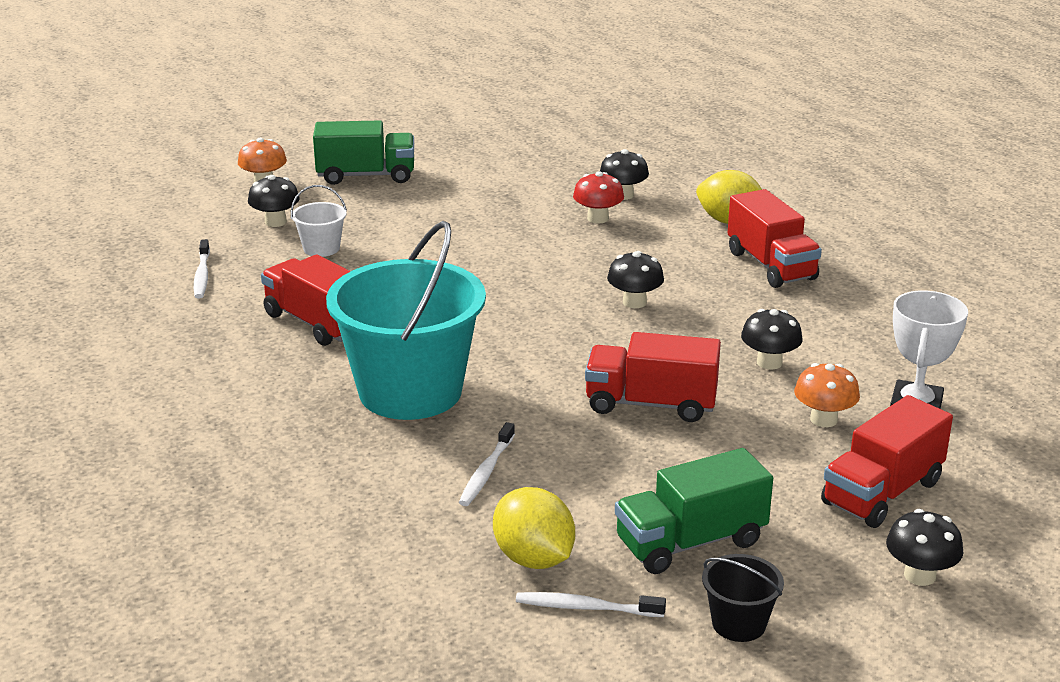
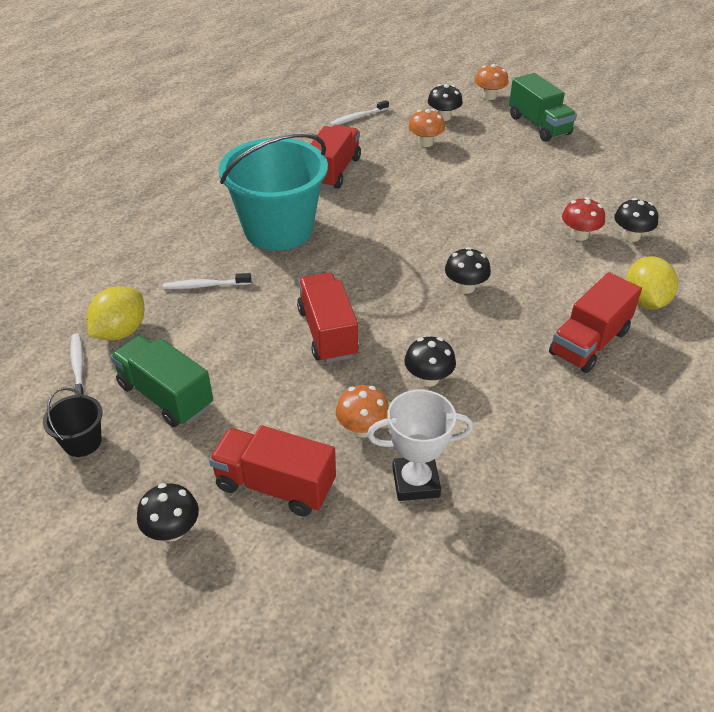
camera: 65 degrees right, 15 degrees up
white bucket [291,185,347,257] -> orange mushroom [408,109,445,147]

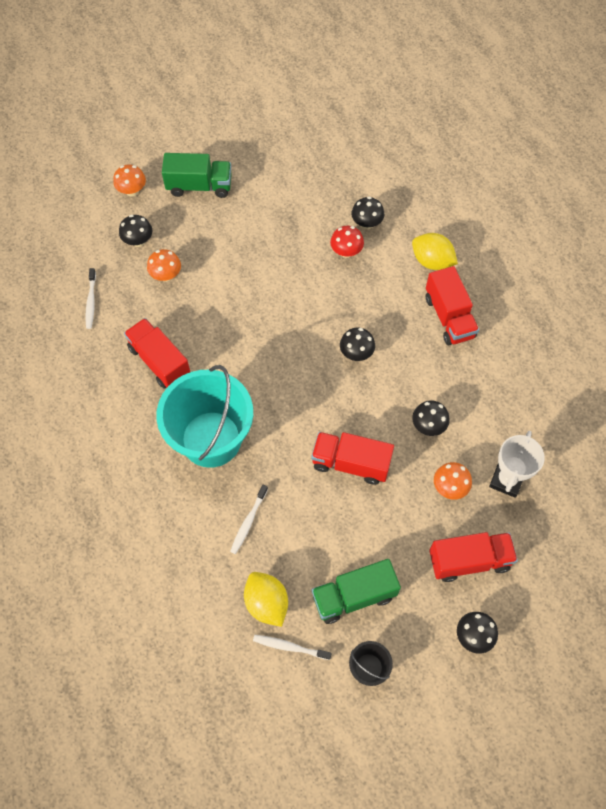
camera: 60 degrees left, 20 degrees up
red truck [209,425,336,517] -> red truck turned 150 degrees counterclockwise [429,532,518,582]

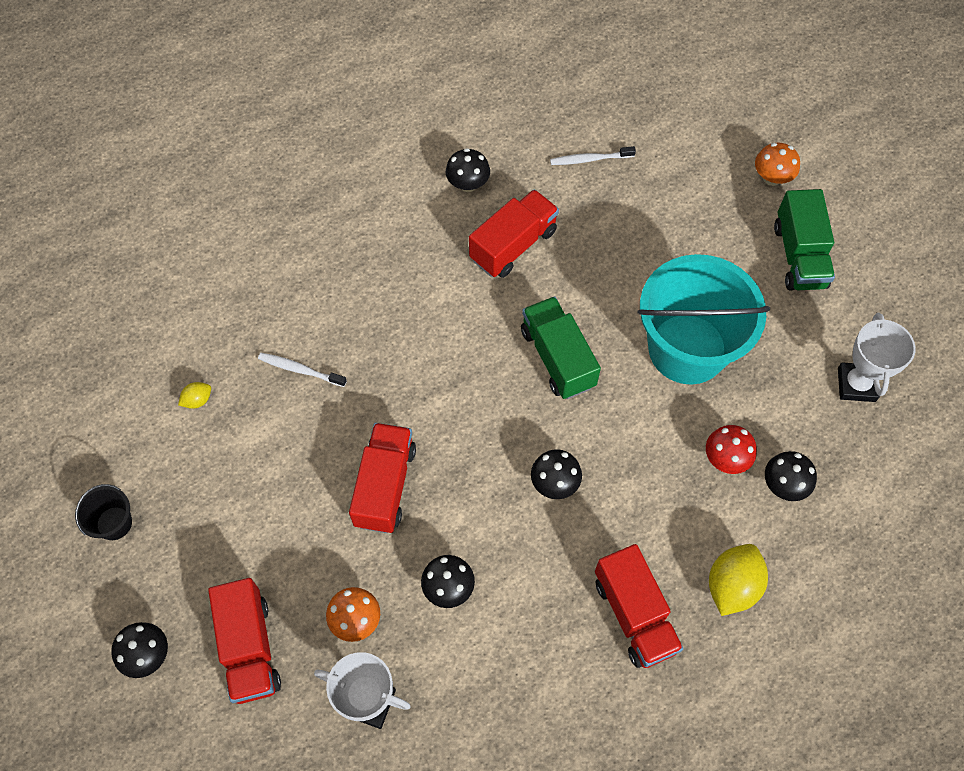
camera: 85 degrees right, 0 degrees up
black mushroom [119,215,152,247] -> black mushroom moved to [446,148,490,192]
orange mushroom [147,249,181,282] -> none
turquoise bucket [156,365,253,468] -> turquoise bucket moved to [638,254,770,384]
yellow lemon [244,572,288,627] -> yellow lemon [178,382,211,409], size x0.49
white toothbrush [253,635,332,660] -> none
green truck [312,559,401,624] -> green truck moved to [521,296,601,399]
red truck [426,266,479,345] -> red truck turned 90 degrees counterclockwise [595,544,684,668]
none -> white trophy [838,313,916,402]

